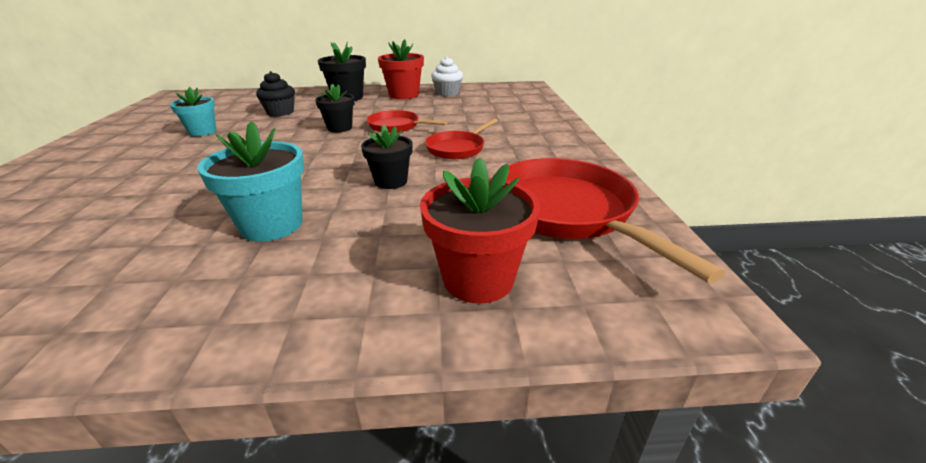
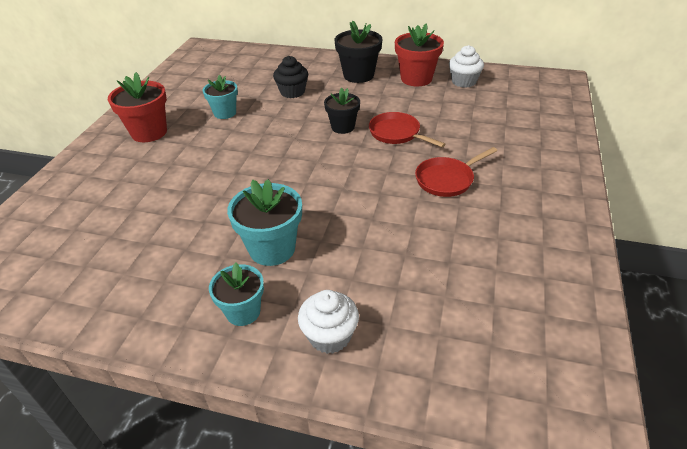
camera: 20 degrees right, 10 degrees up
black flower pot [361,124,413,189] -> none
red flower pot [420,157,540,304] -> red flower pot moved to [108,72,167,142]
red pan [506,158,725,283] -> none
none -> turquoise flower pot [209,262,264,326]
none -> white cupcake [298,290,359,354]

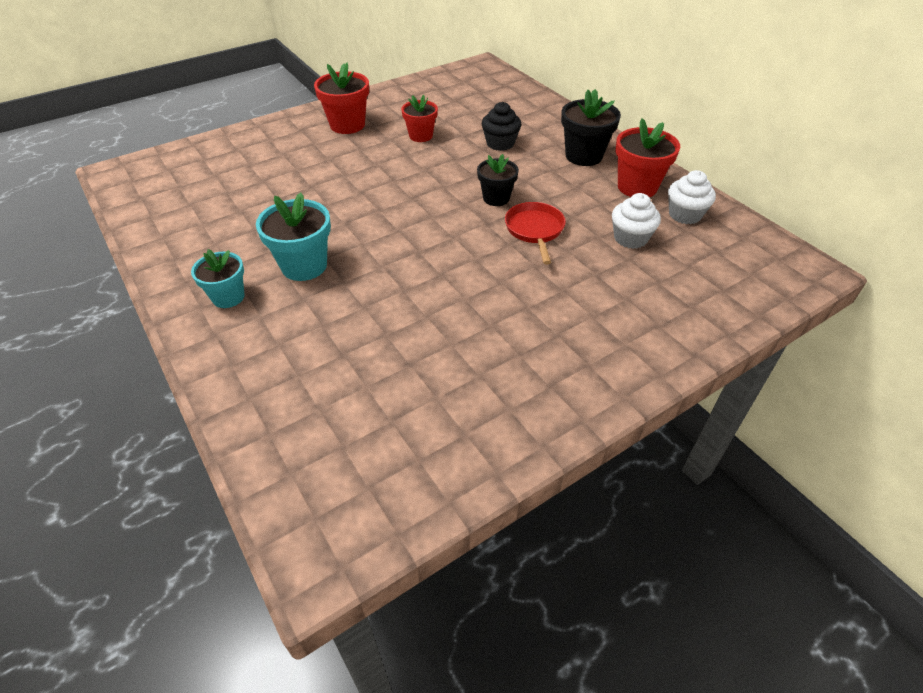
camera: 40 degrees right, 5 degrees up
turquoise flower pot [203,75,238,119] -> red flower pot [401,95,438,142]
white cupcake [298,290,359,354] -> white cupcake moved to [612,193,661,249]
red pan [415,147,497,197] -> none

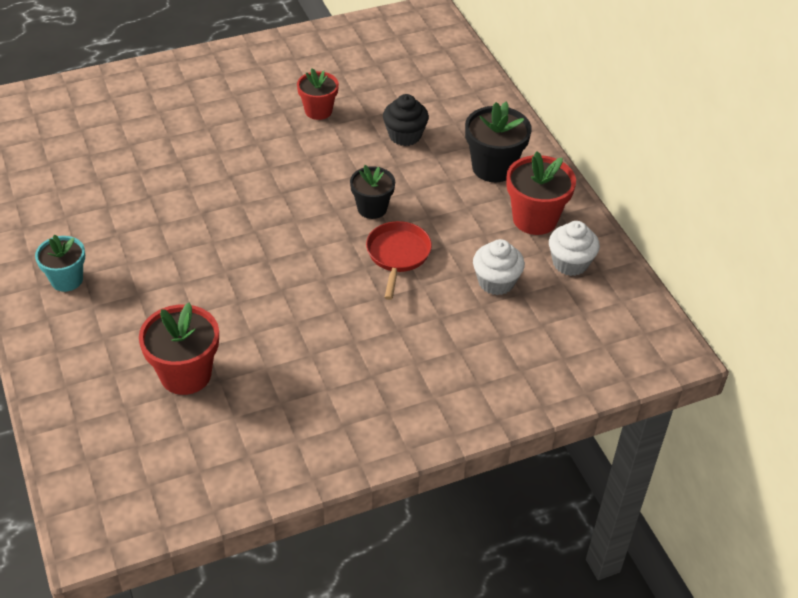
camera: 10 degrees right, 0 degrees up
turquoise flower pot [256,192,331,281] -> none
red flower pot [314,62,369,134] -> red flower pot moved to [139,303,219,395]

